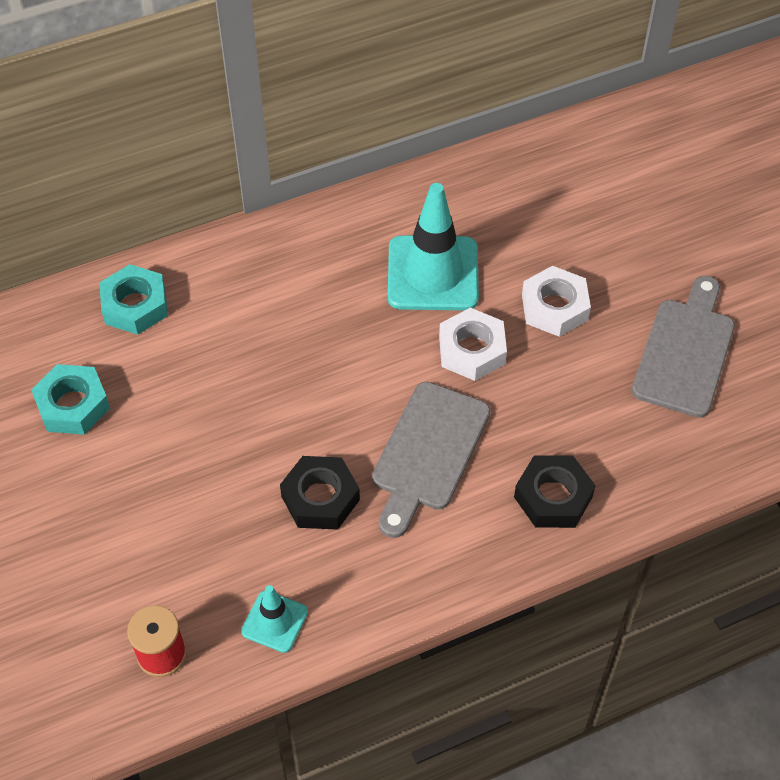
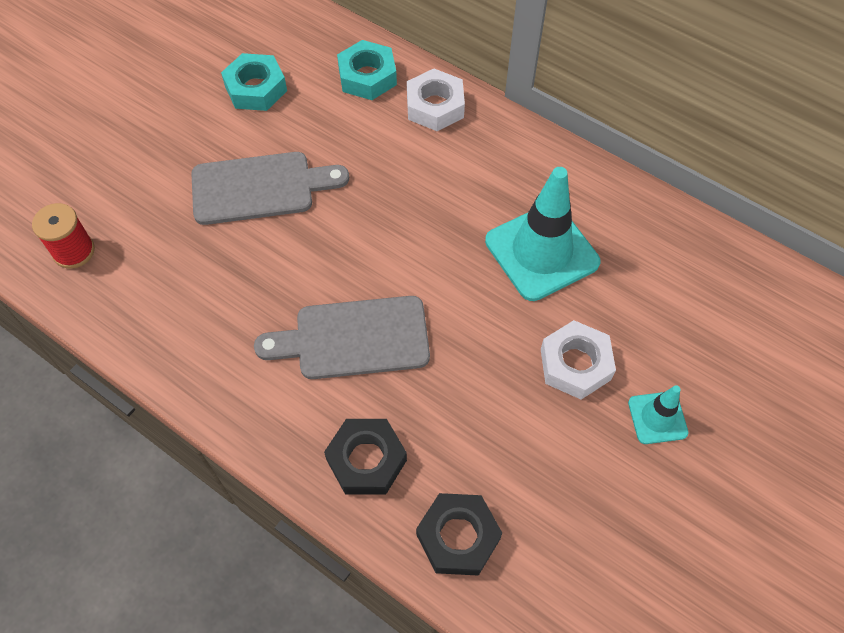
camera: 60 degrees right, 5 degrees up
turquoise traffic cone [241,585,308,653] -> turquoise traffic cone moved to [628,385,689,444]
black nut [280,456,360,530] -> black nut moved to [416,493,502,576]
white nut [439,308,507,381] -> white nut moved to [407,69,465,131]
grey cutting board [632,276,735,418] -> grey cutting board moved to [191,152,349,225]

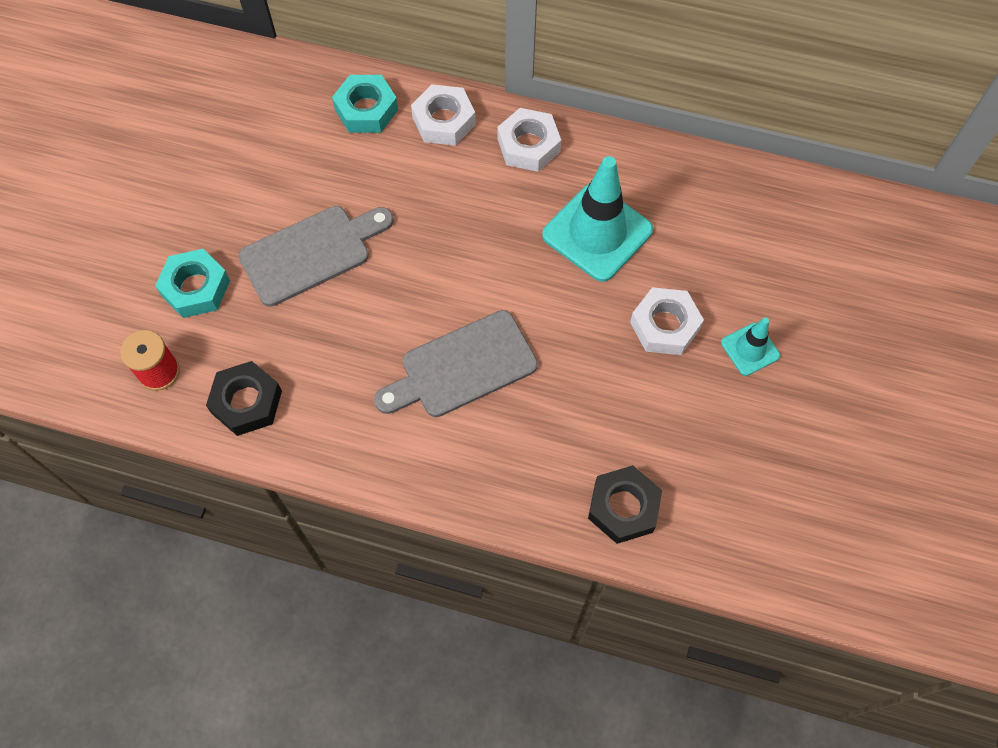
camera: 20 degrees left, 5 degrees up
turquoise nut [221,53,287,111] -> turquoise nut moved to [155,249,230,318]
black nut [324,419,407,495] -> black nut moved to [206,361,282,436]
none -> white nut [497,108,561,172]

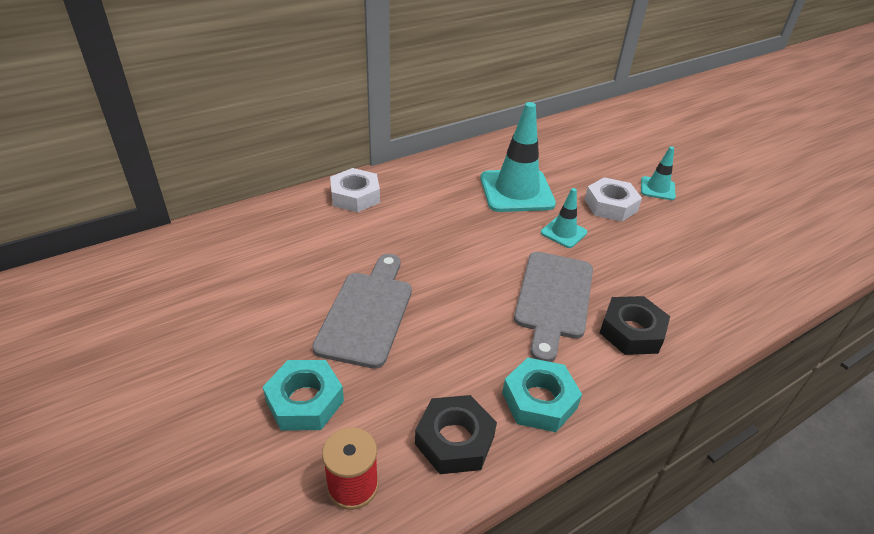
camera: 50 degrees left, 25 degrees down
turquoise nut [332,75,398,133] -> turquoise nut moved to [502,357,582,432]
white nut [497,108,561,172] -> none
black nut [588,465,662,544] -> black nut moved to [600,296,670,355]
none -> turquoise traffic cone [541,188,587,248]

